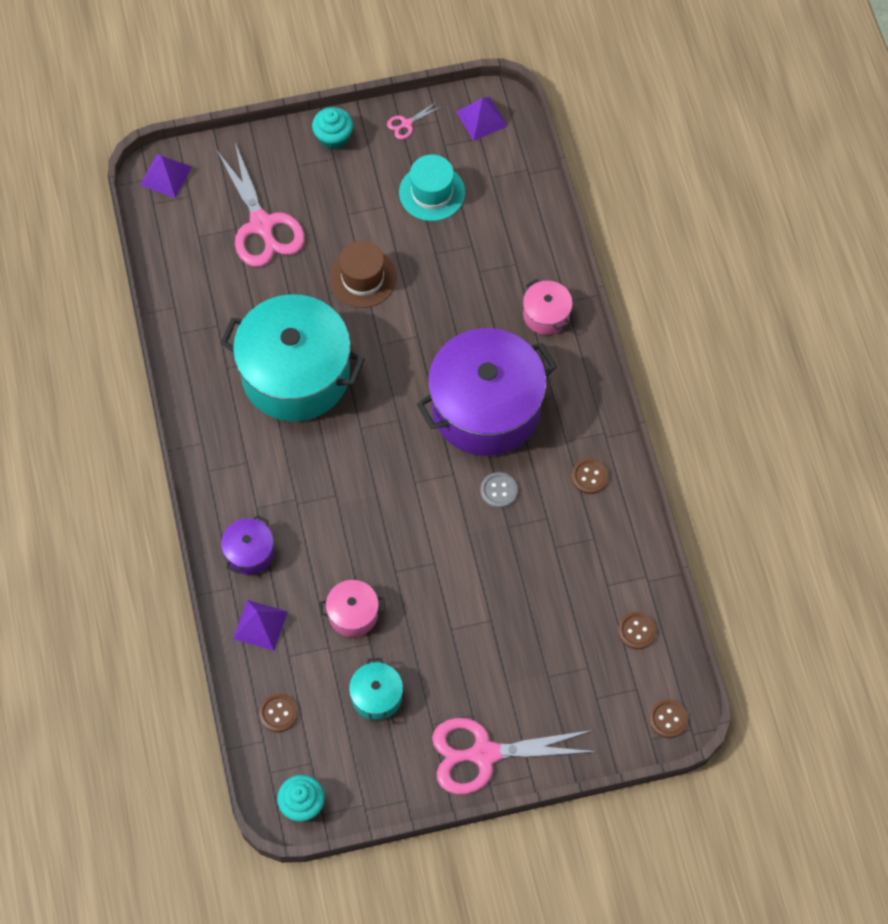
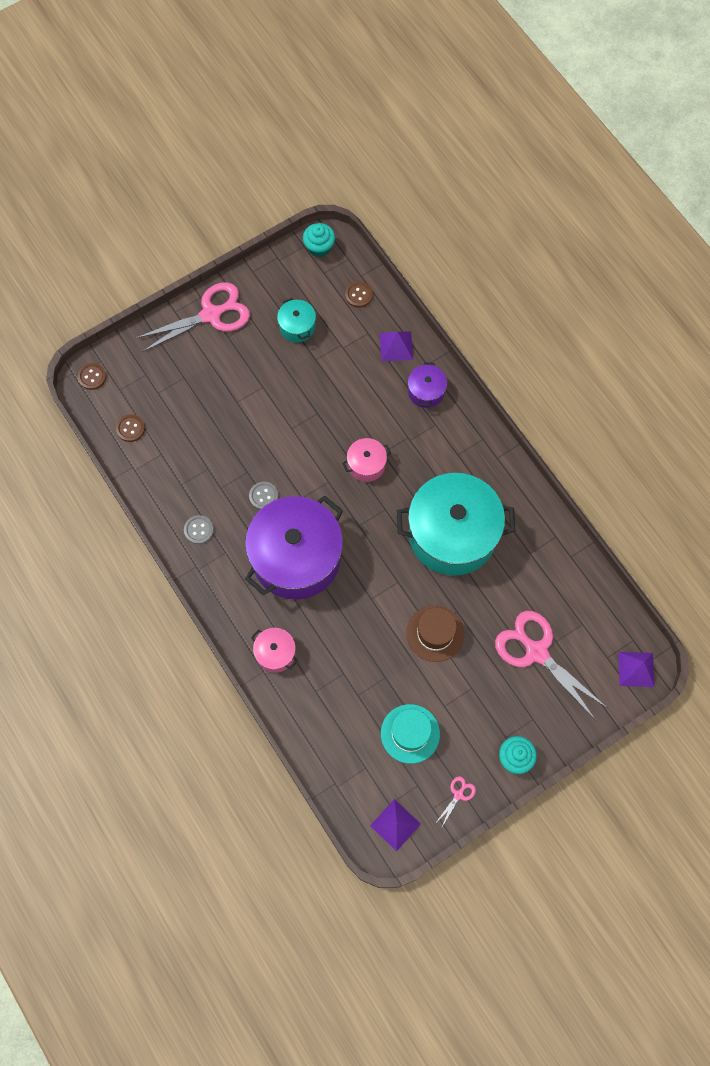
camera: 160 degrees right, 5 degrees up
pink pot [320,580,385,637] -> pink pot moved to [342,438,391,482]
brown button [571,458,609,494] -> grey button [184,515,214,544]

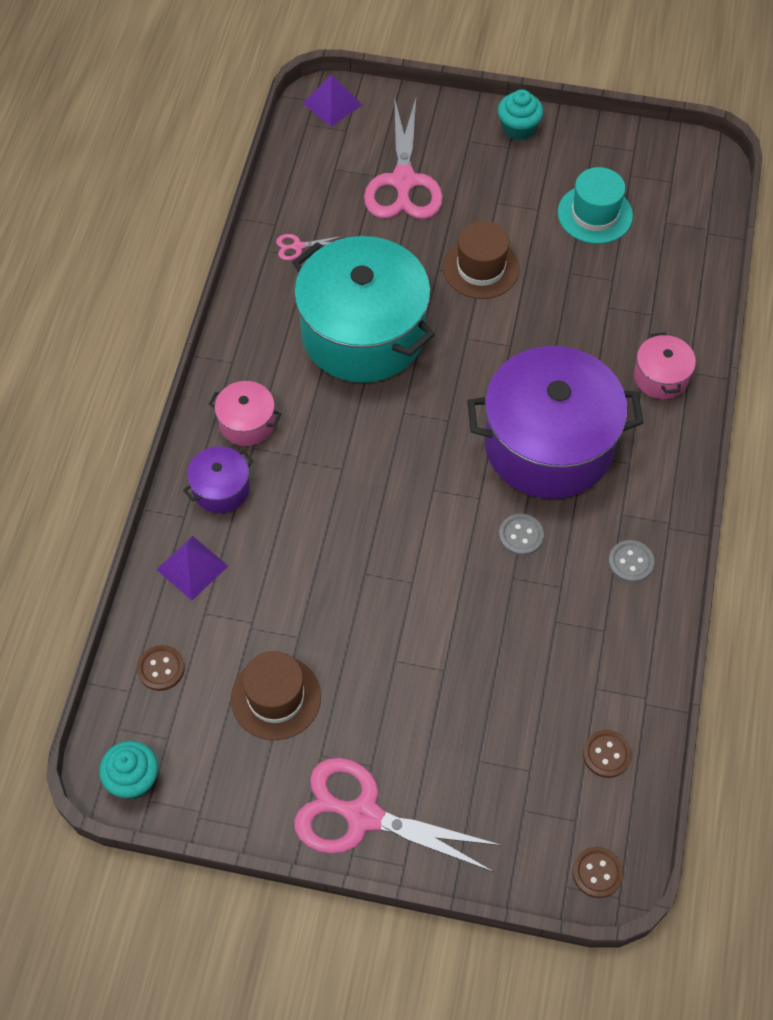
camera: 135 degrees left, 10 degrees down
turquoise pot [277,298,316,343] -> brown hat [231,651,321,740]
pink pot [342,438,391,482] -> pink pot moved to [209,381,282,446]
purple pyramid [370,799,421,851] -> none
pink scissors [437,776,476,826] -> pink scissors moved to [276,234,343,261]

